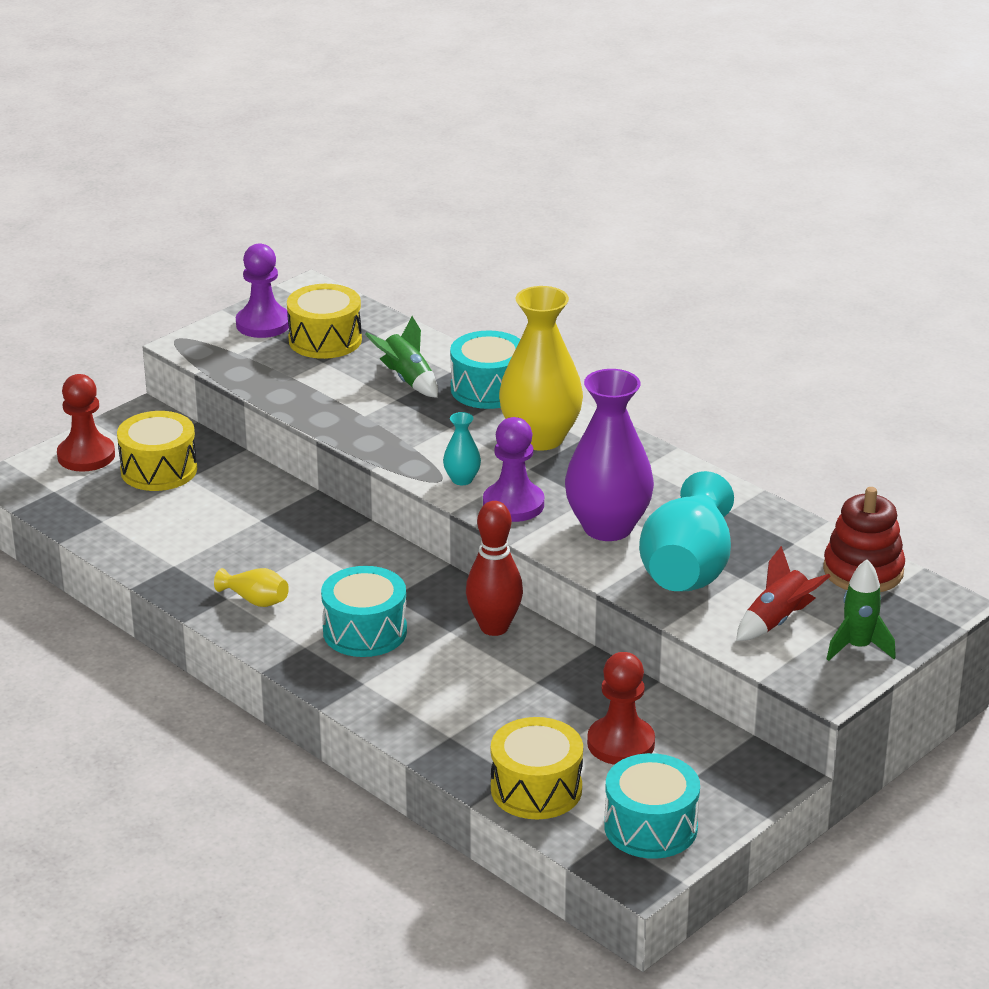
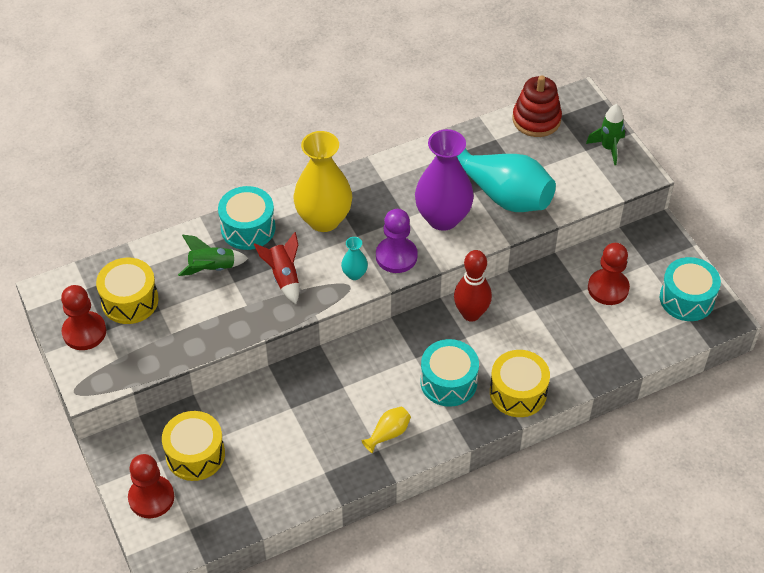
camera: 70 degrees left, 20 degrees up
purple pawn [236,243,289,338] -> red pawn [61,285,106,350]
yellow drum [491,717,583,819] -> yellow drum moved to [490,350,550,417]
red rocket [736,546,831,641] -> red rocket moved to [254,232,299,304]

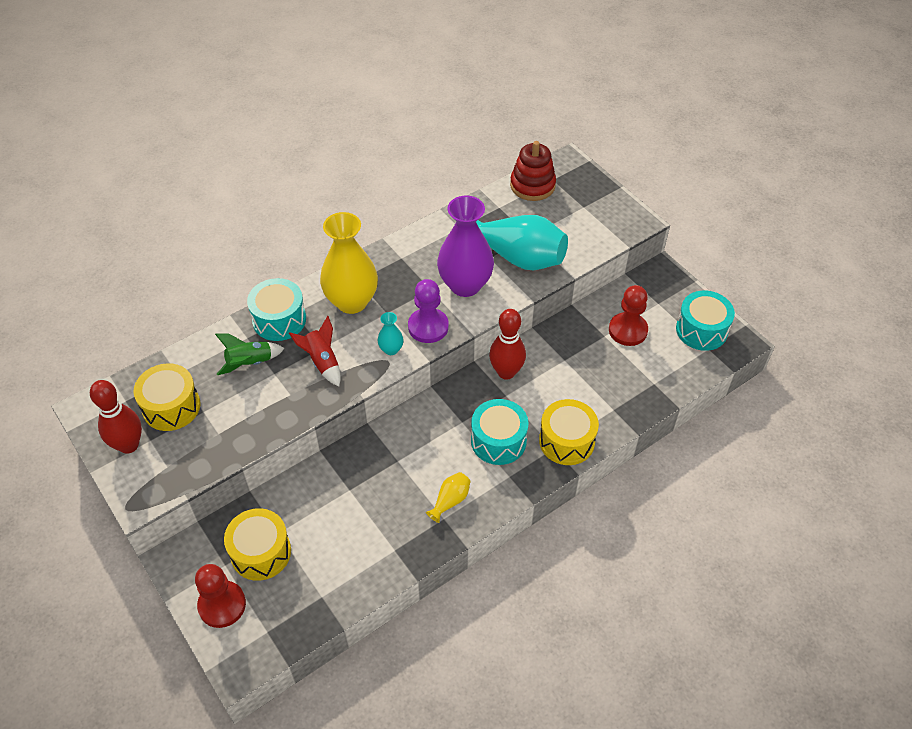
camera: 10 degrees left, 0 degrees up
red pawn [61,285,106,350] -> red bowling pin [90,380,142,454]
green rocket [586,104,625,165] -> none

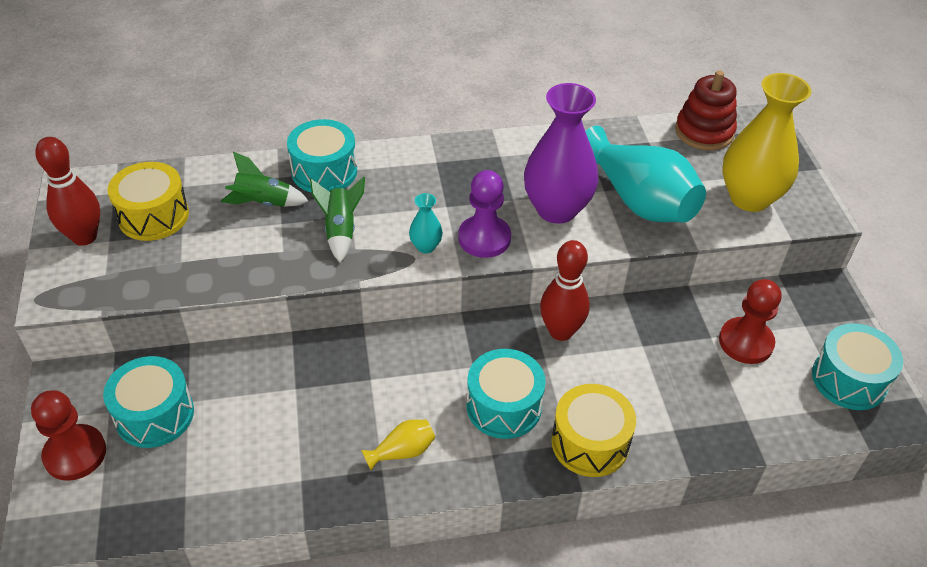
camera: 25 degrees right, 5 degrees down
yellow drum [224,508,291,581] -> turquoise drum [103,356,194,448]
red rocket [289,316,341,386] -> green rocket [310,177,365,263]
yellow vase [320,212,378,314] -> yellow vase moved to [722,73,811,212]

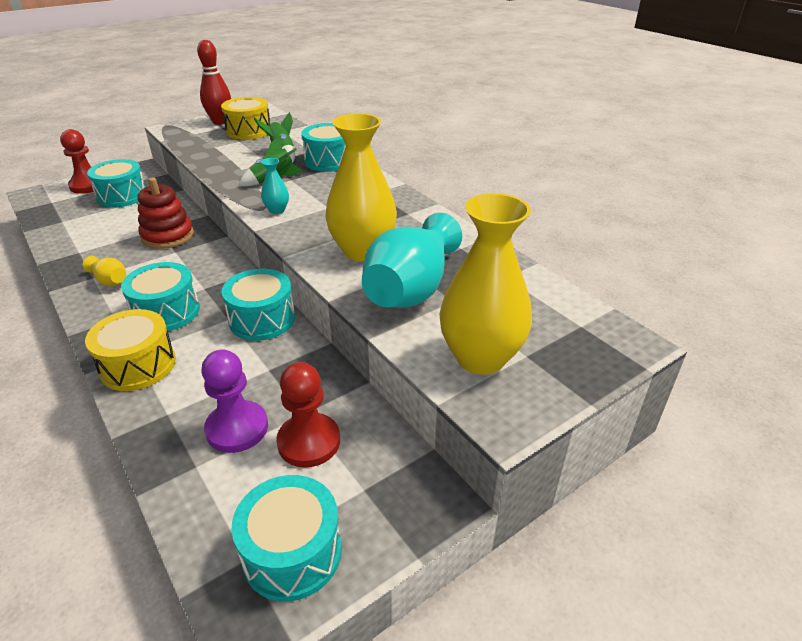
camera: 65 degrees right, 10 degrees down
purple pawn [458,170,511,258] -> purple pawn moved to [201,350,268,453]
purple vase [524,83,598,224] -> yellow vase [325,113,397,262]
red bowling pin [540,240,590,341] -> turquoise drum [222,269,295,341]
red stacking toy [675,71,737,151] -> red stacking toy moved to [137,177,194,249]

